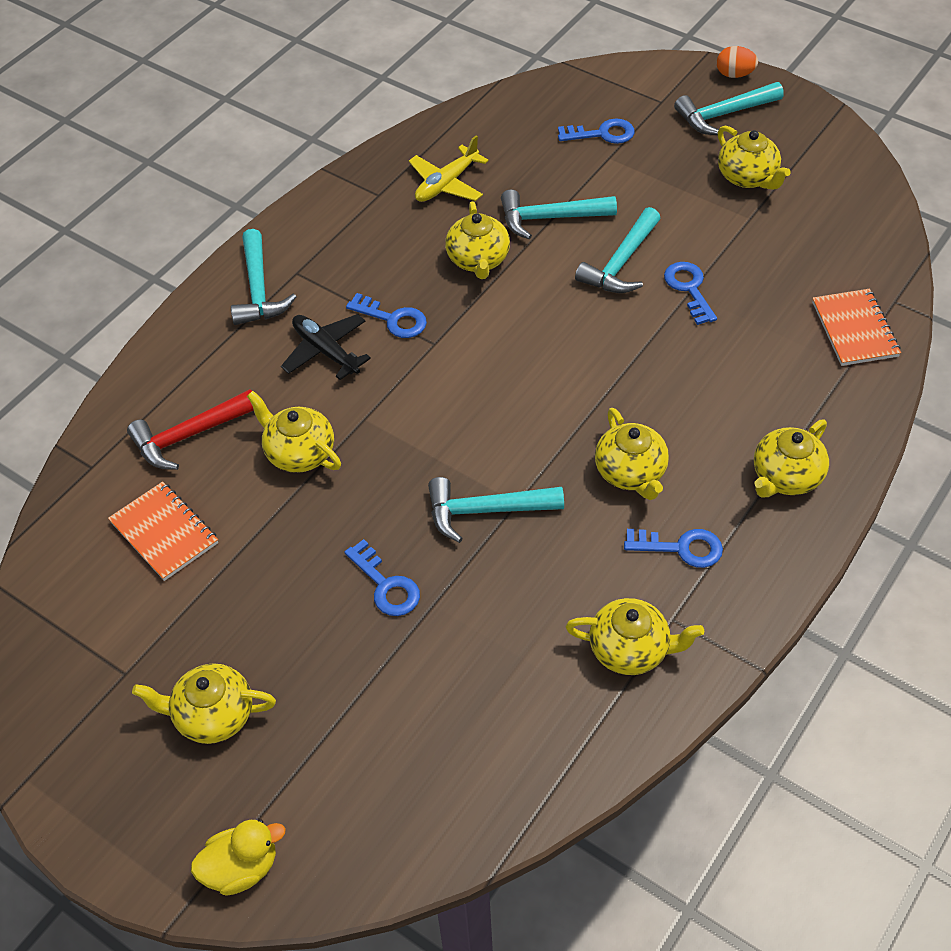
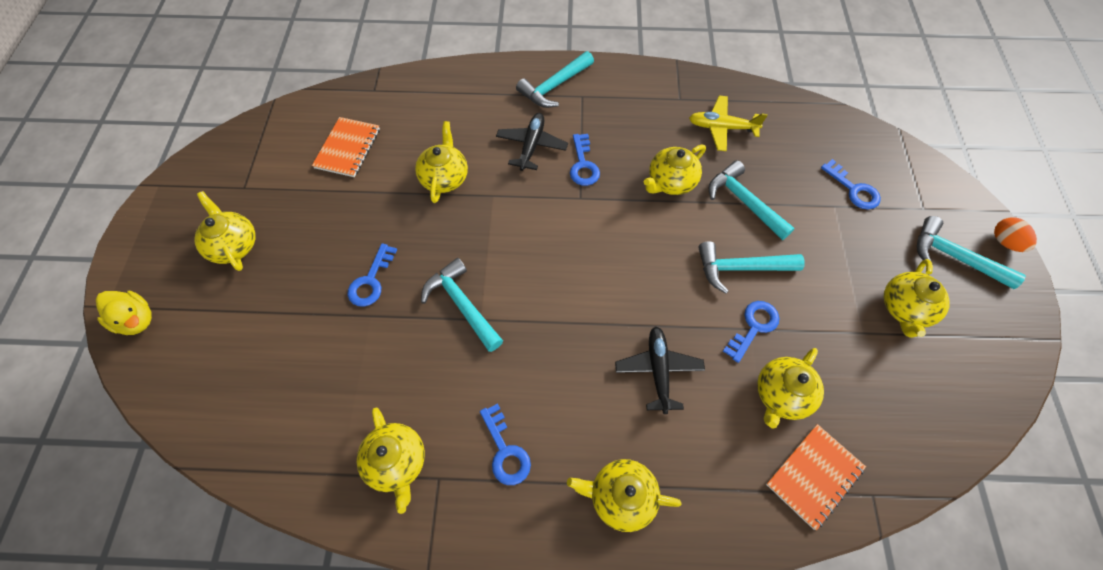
camera: 55 degrees right, 10 degrees up
red hammer [127,389,254,470] -> none
yellow teapot [595,408,669,500] -> yellow teapot moved to [757,348,824,429]
none -> black plane [615,326,705,414]

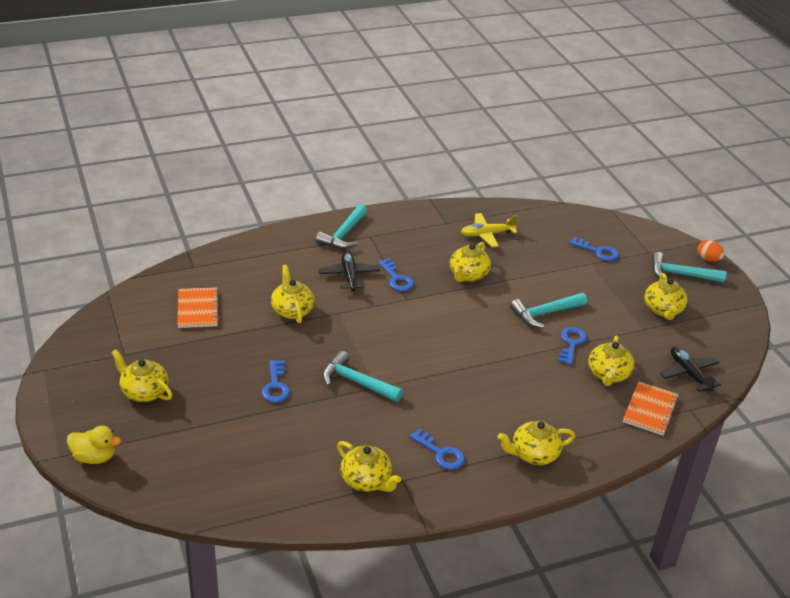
camera: 25 degrees left, 25 degrees down
black plane [615,326,705,414] -> black plane moved to [660,347,721,392]
turquoise hammer [708,160,795,240] -> none

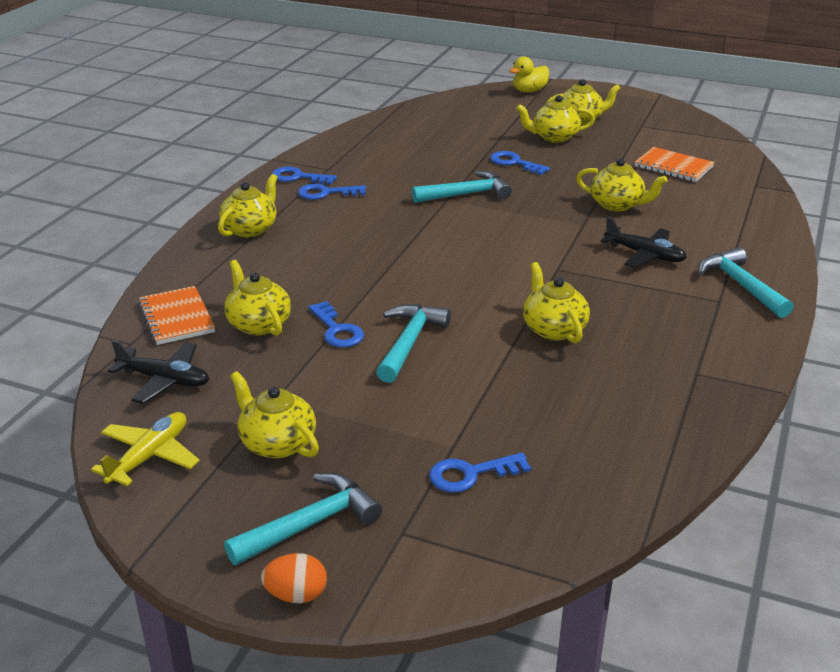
camera: 135 degrees right, 5 degrees down
yellow teapot [337,441,401,492] -> yellow teapot moved to [516,95,595,143]
blue key [378,258,414,291] -> blue key moved to [272,166,337,185]
yellow plane [461,213,518,247] -> yellow plane moved to [91,412,200,486]

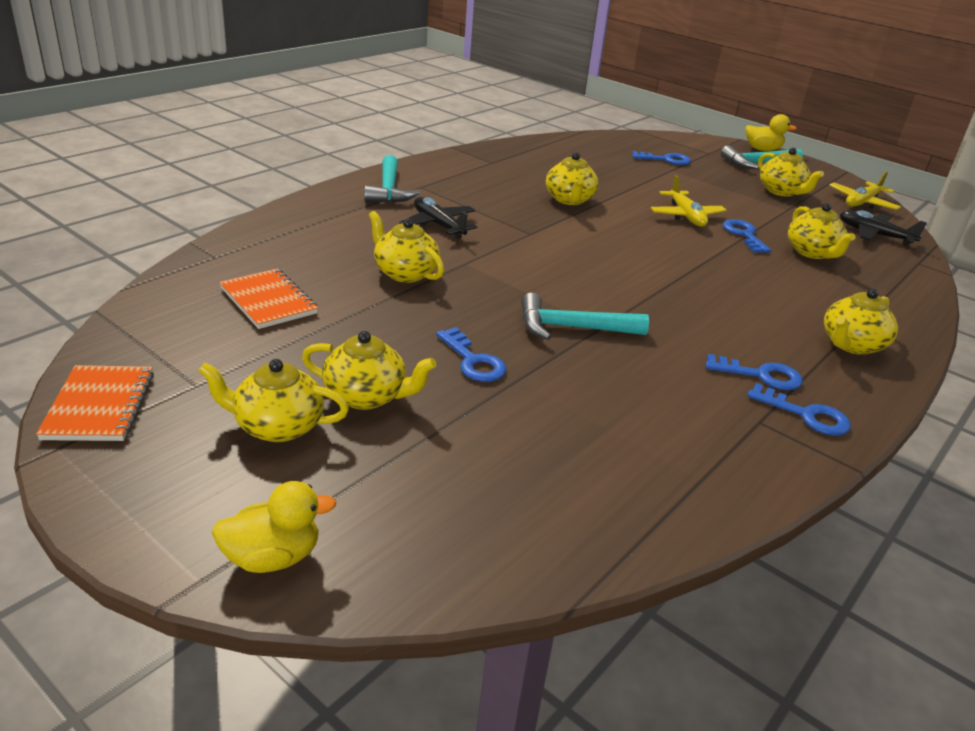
camera: 165 degrees left, 0 degrees up
orange notebook [138,286,215,345] -> orange notebook moved to [36,365,154,441]
orange egg [261,553,327,603] -> yellow duck [745,114,797,151]
turquoise hammer [376,304,451,383] -> yellow plane [651,175,726,227]

